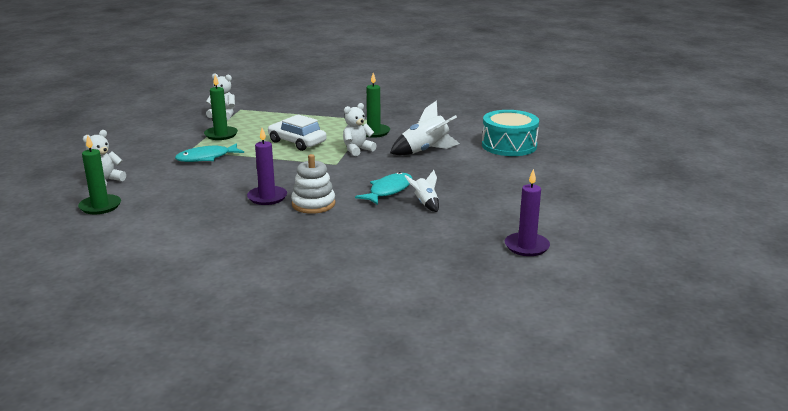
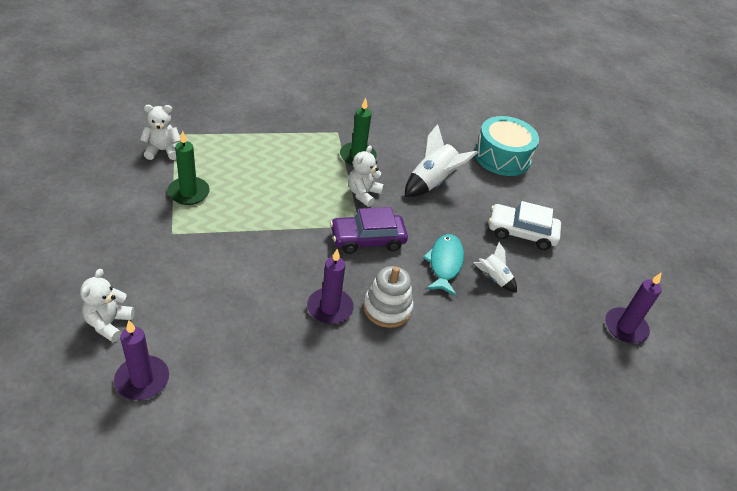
camera: 30 degrees left, 20 degrees up
green candle [78,135,121,214] -> purple candle [114,320,169,400]
turquoise fish [175,143,244,162] -> none
white car [268,114,327,151] -> white car moved to [489,201,561,250]
none -> purple car [330,207,408,254]

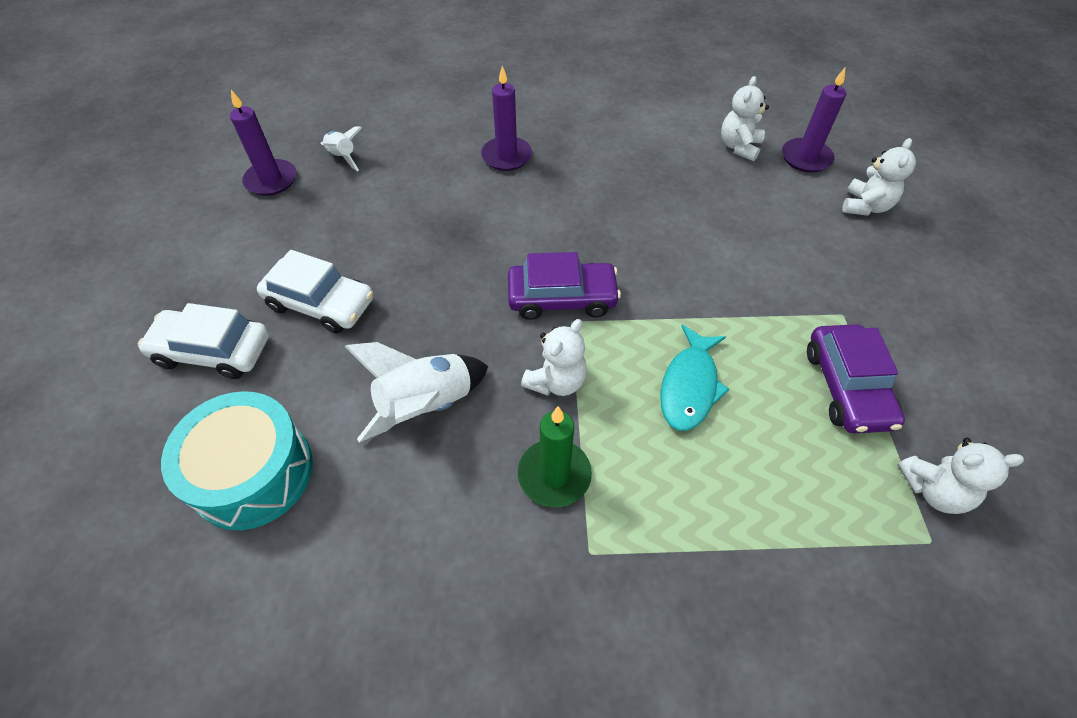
camera: 165 degrees left, 10 degrees up
green candle [167,131,210,205] -> purple car [807,324,905,433]
purple candle [307,249,354,324] -> purple candle moved to [481,66,532,171]
white stacking toy [363,266,414,328] -> none
turquoise fish [422,234,464,296] -> turquoise fish moved to [660,325,730,431]
white rocket [474,242,517,293] -> white rocket moved to [321,126,362,171]
none -> white car [137,303,269,379]
none -> white teddy bear [721,76,769,161]

